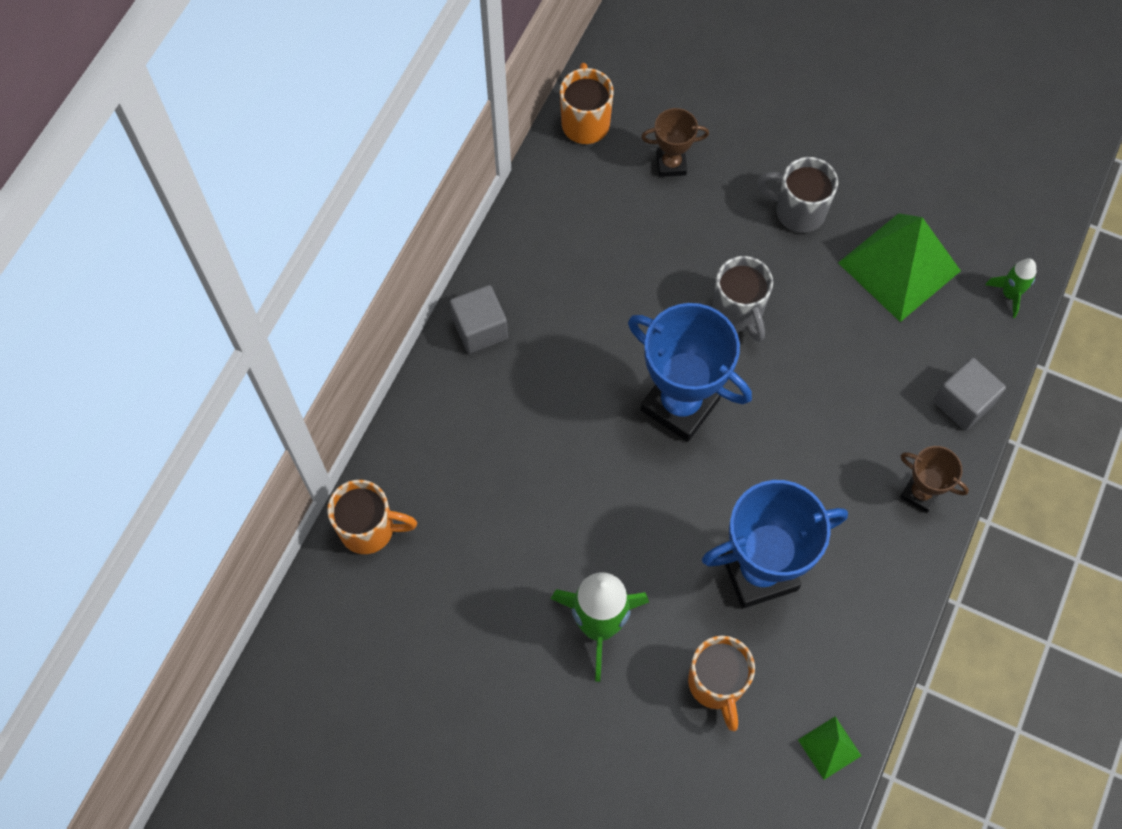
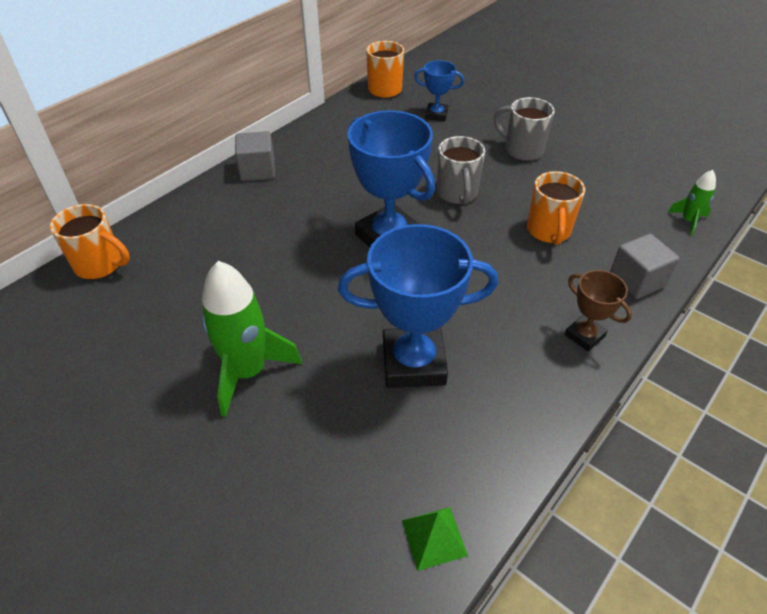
camera: 15 degrees right, 20 degrees down
brown trophy [641,108,709,177] -> blue trophy [414,60,464,121]
orange mug [688,636,755,731] -> orange mug moved to [527,171,585,245]
green pyramid [838,213,961,322] -> none

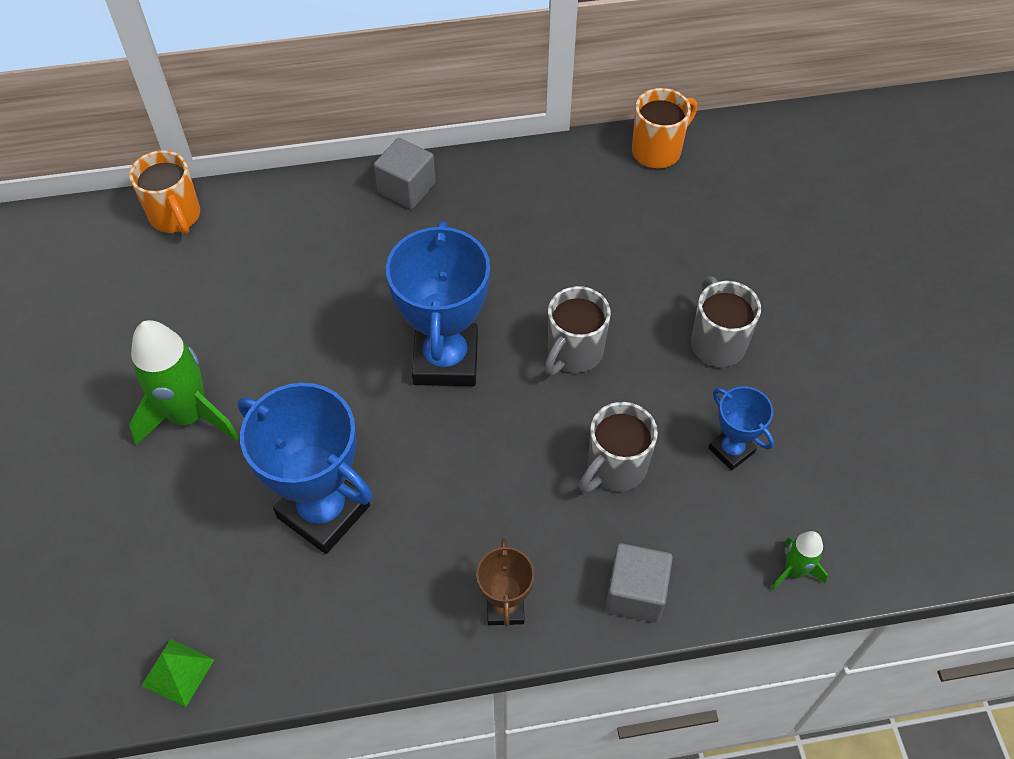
camera: 40 degrees right, 10 degrees up
blue trophy [414,60,464,121] -> blue trophy moved to [709,386,774,471]
orange mug [527,171,585,245] -> grey mug [579,402,658,493]

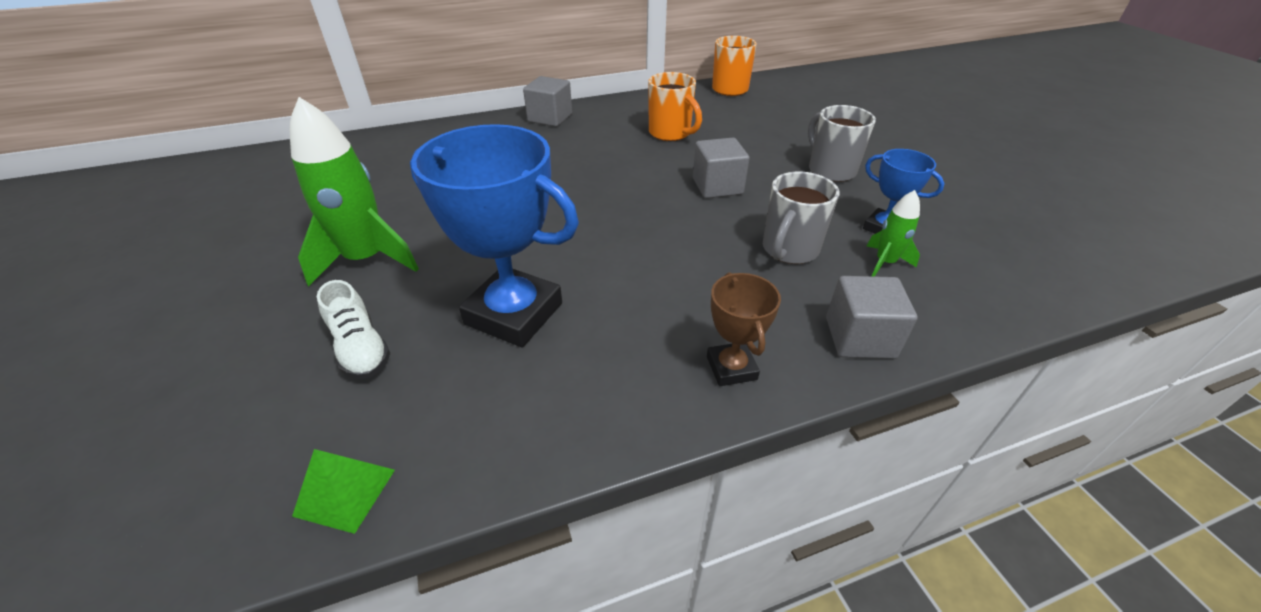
camera: 10 degrees left, 15 degrees down
orange mug [129,150,200,235] -> orange mug moved to [648,72,702,141]
blue trophy [386,221,490,386] -> none
grey mug [544,286,611,376] -> grey cube [693,138,750,198]
green rocket [771,531,828,590] -> green rocket moved to [867,190,920,277]
none -> white shoe [317,280,391,379]

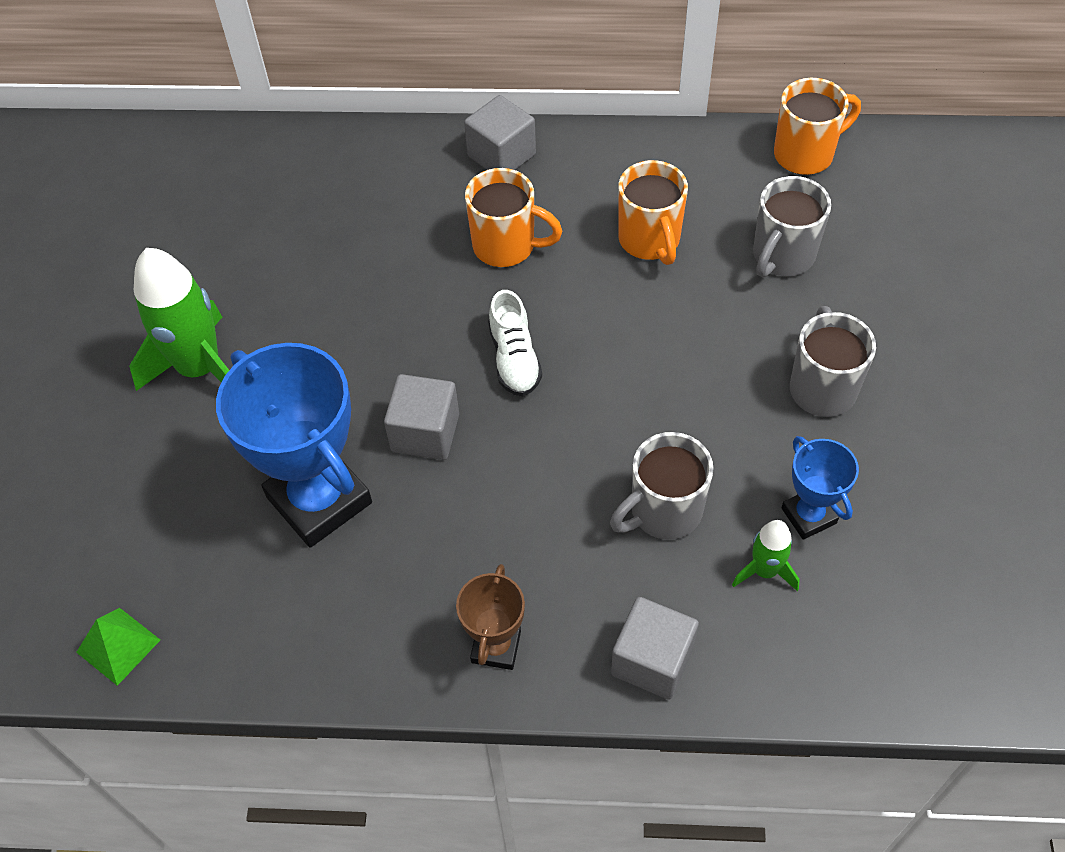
camera: 25 degrees right, 15 degrees up
white shoe [317,280,391,379] -> white shoe moved to [488,290,542,396]
grey cube [693,138,750,198] -> grey cube moved to [384,374,459,460]
none -> orange mug [465,168,563,267]
none -> grey mug [753,176,831,278]

